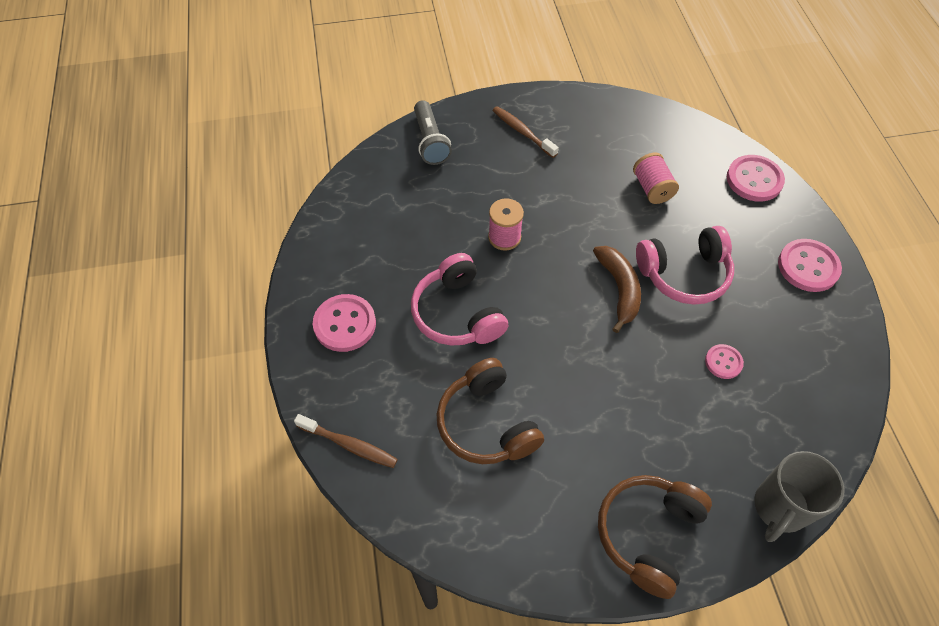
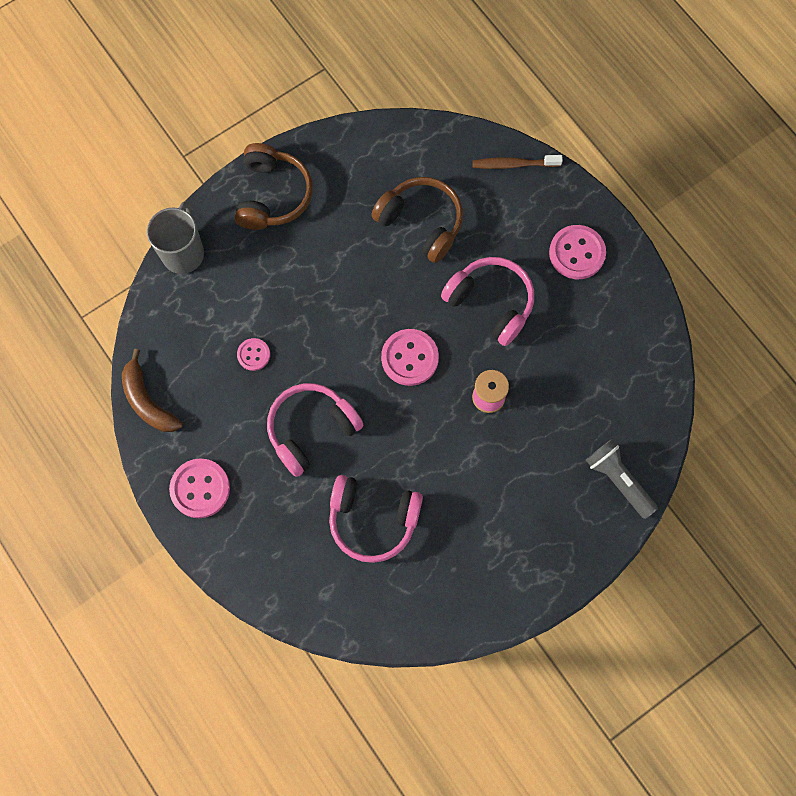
camera: 155 degrees right, 15 degrees up
brown toothbrush [493,106,559,158] -> none
brown banana [593,246,641,333] -> brown banana moved to [122,349,183,432]
pink spool [633,153,679,204] -> pink headphones [329,475,423,563]
pink button [727,155,785,202] -> pink button moved to [381,329,439,386]

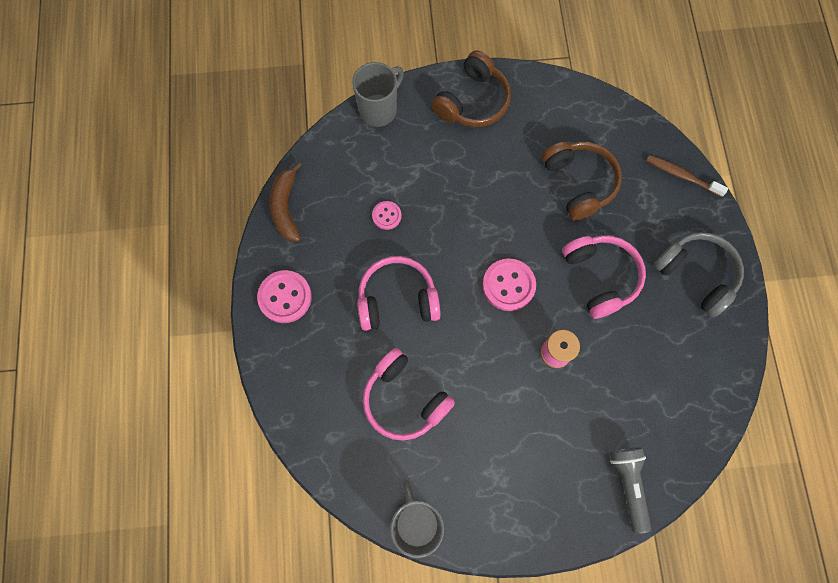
camera: 30 degrees right, 0 degrees up
pink button [549,225,606,279] -> grey headphones [654,232,744,318]
none -> grey mug [390,480,444,558]

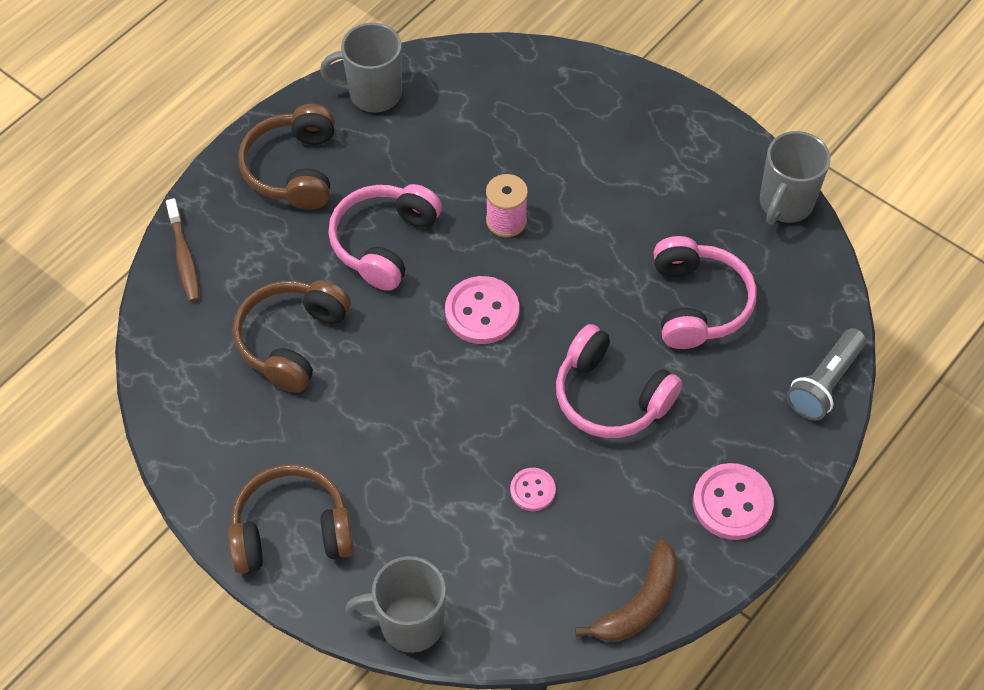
camera: 135 degrees left, 15 degrees down
grey flashlight [610,447,651,534] -> grey flashlight moved to [786,328,866,421]
grey headphones [654,232,744,318] -> brown headphones [238,104,335,210]
none -> grey mug [320,23,402,113]

